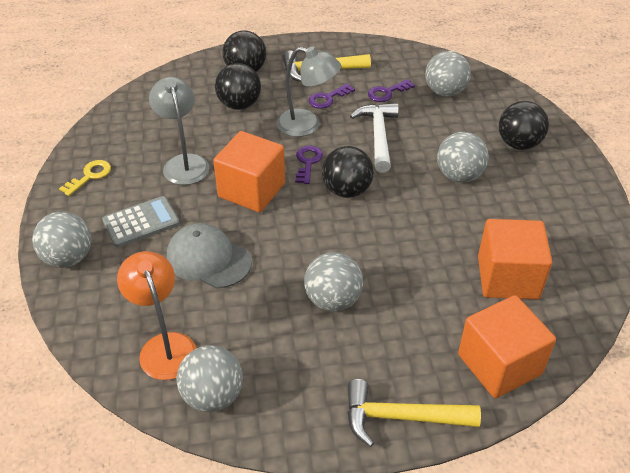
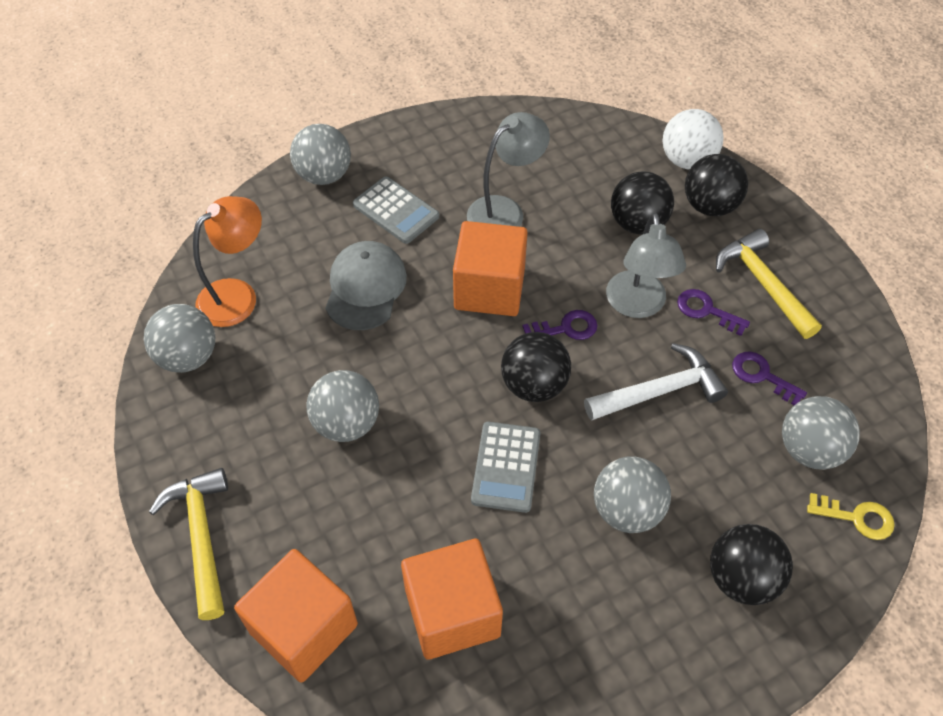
camera: 70 degrees right, 10 degrees up
yellow key [59,160,111,196] -> yellow key moved to [807,493,895,540]
none -> grey calculator [471,422,541,513]
none -> white ball [663,109,724,170]

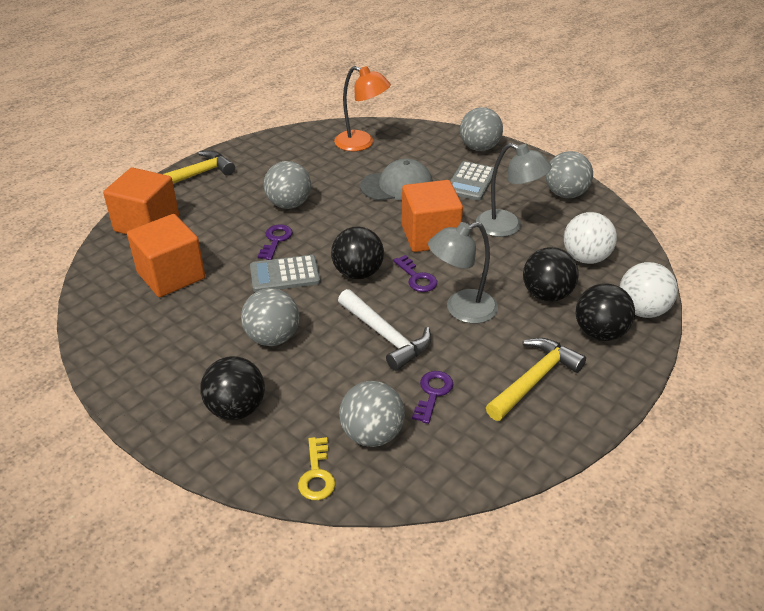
camera: 70 degrees right, 15 degrees down
grey ball [144,304,215,373] -> grey ball moved to [545,151,593,198]
purple key [677,289,750,336] -> purple key moved to [258,225,293,260]
none -> white ball [564,212,617,264]

